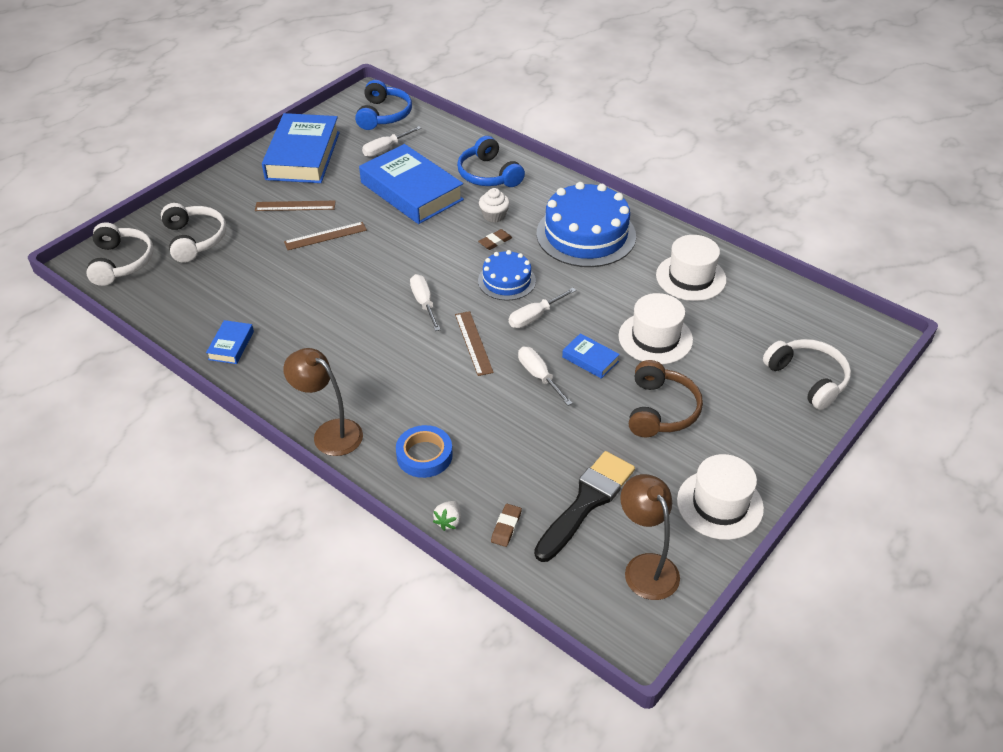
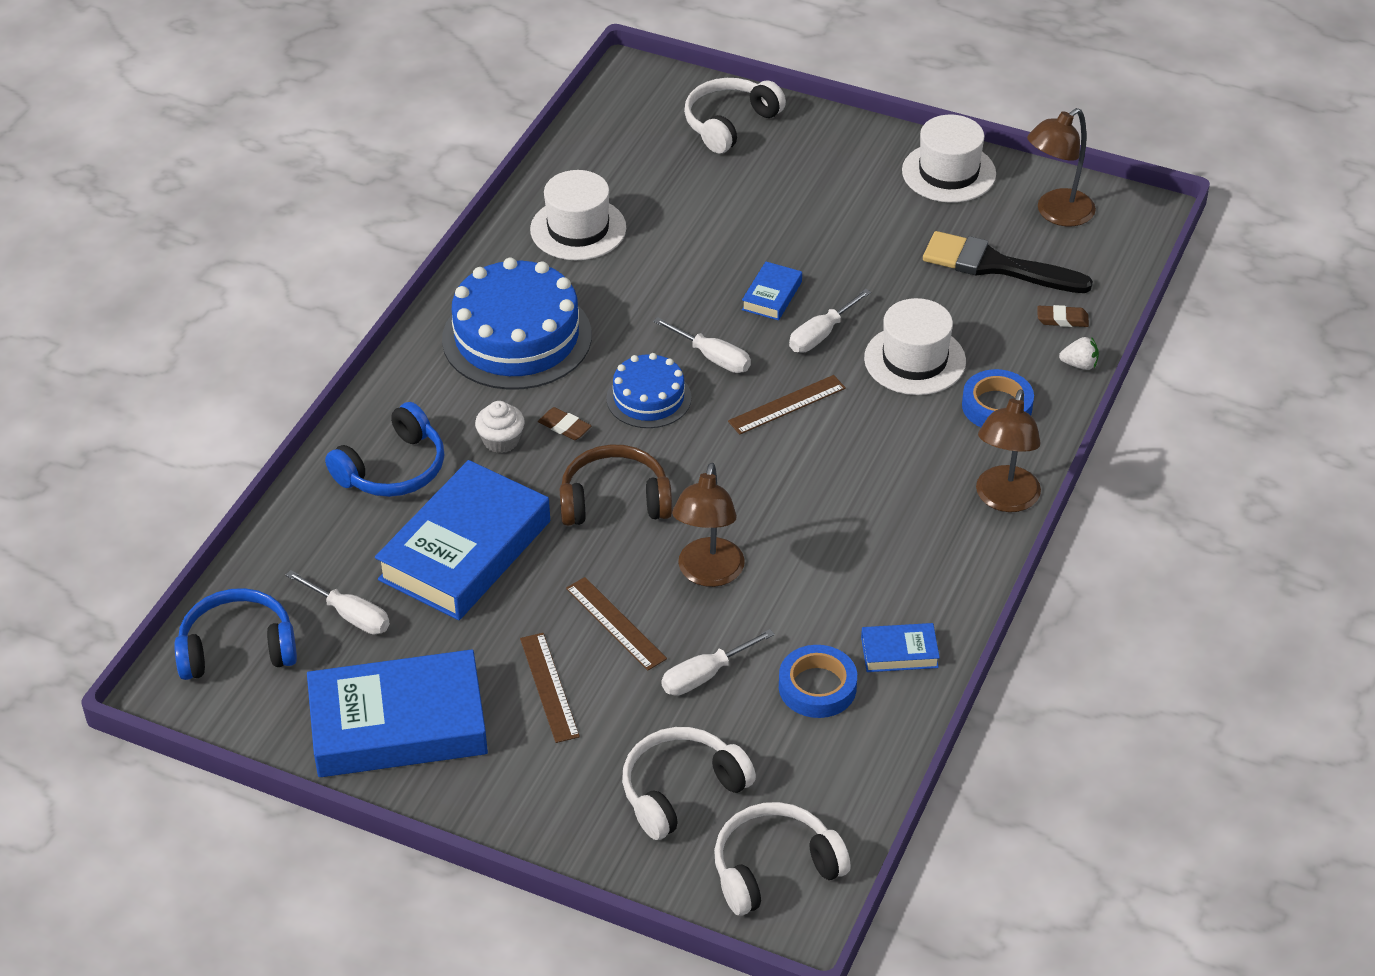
camera: 105 degrees left, 0 degrees up
white screwdriver [410,274,441,331] -> white screwdriver moved to [662,629,775,696]
white hat [618,293,693,364] -> white hat moved to [864,298,966,395]
brown headphones [629,360,703,437] -> brown headphones moved to [560,445,672,526]
none -> brown lamp [672,463,745,587]
none -> blue tape [779,645,857,718]

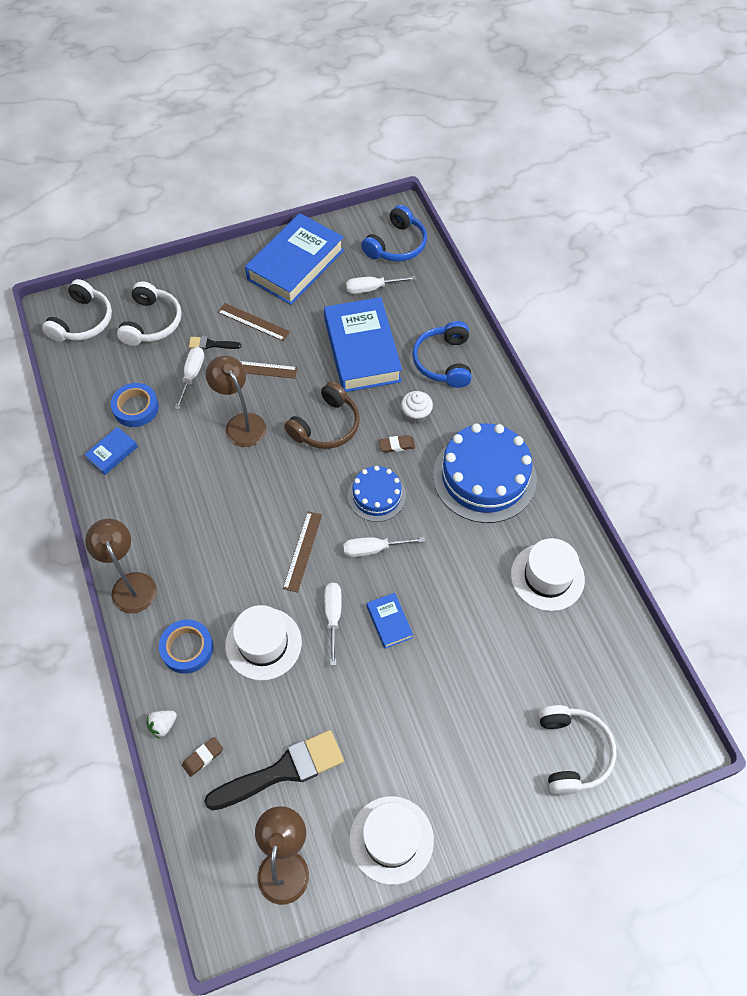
camera: 135 degrees right, 15 degrees up
none -> black brush [189,336,241,349]

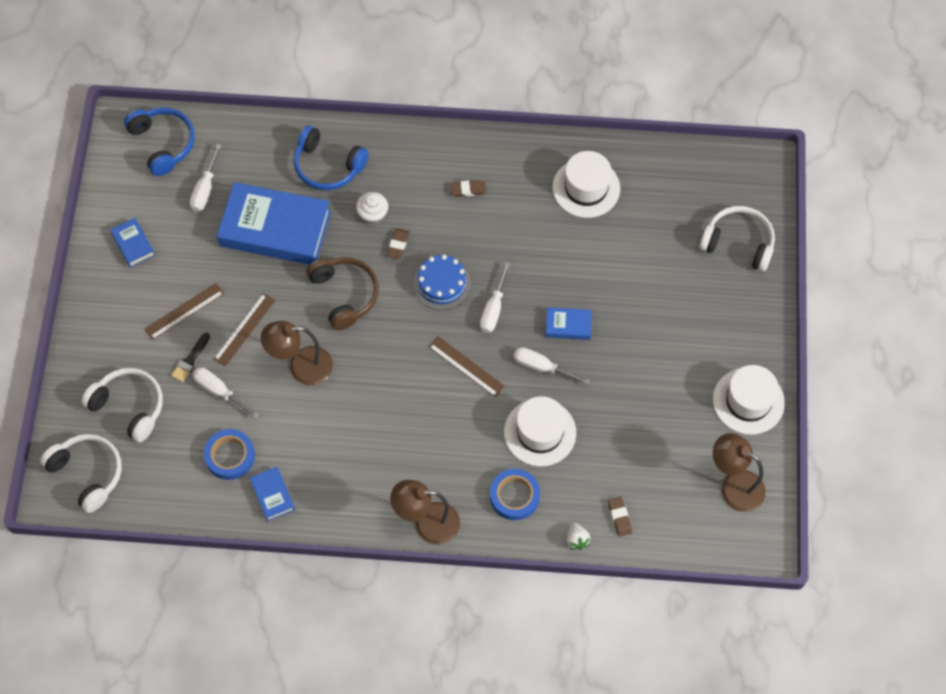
camera: 65 degrees left, 5 degrees up
black brush [204,730,344,811] -> none
blue book [245,213,344,305] -> blue book [110,218,155,268], size x0.44
blue cake [433,423,537,523] -> brown eraser [450,180,486,197]

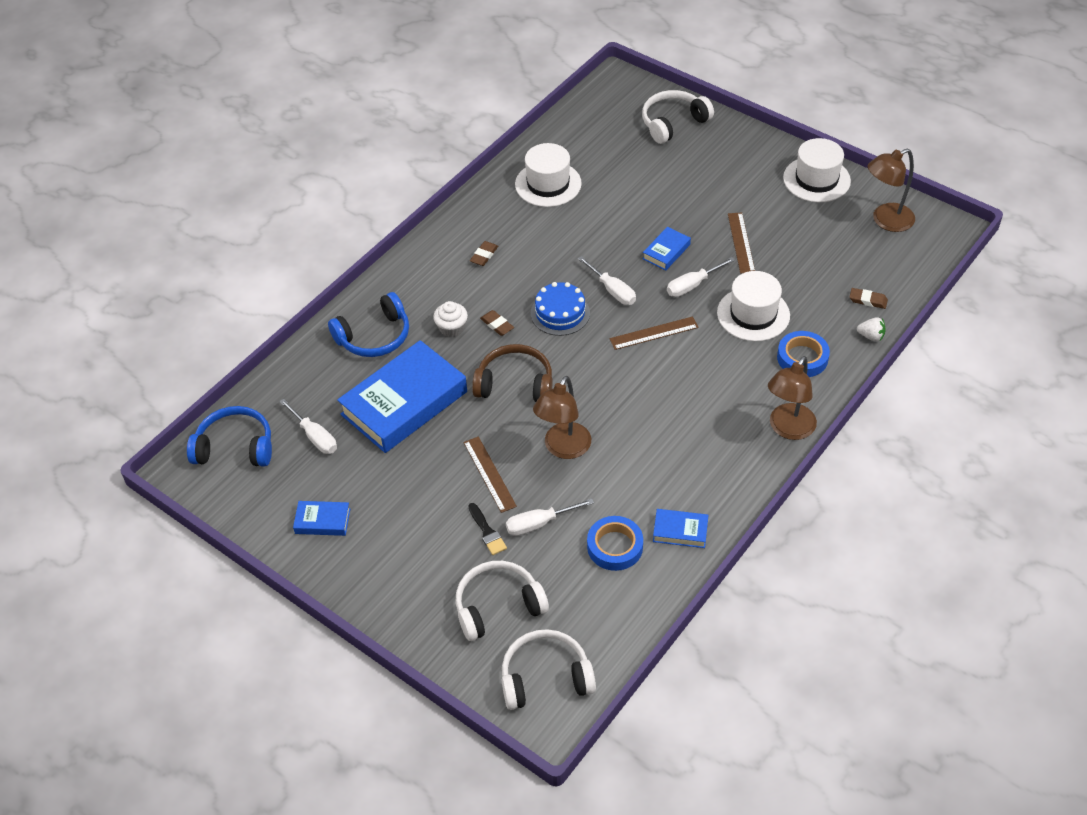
camera: 55 degrees left, 15 degrees down
brown ruler [145,283,224,340] -> brown ruler moved to [728,212,755,274]

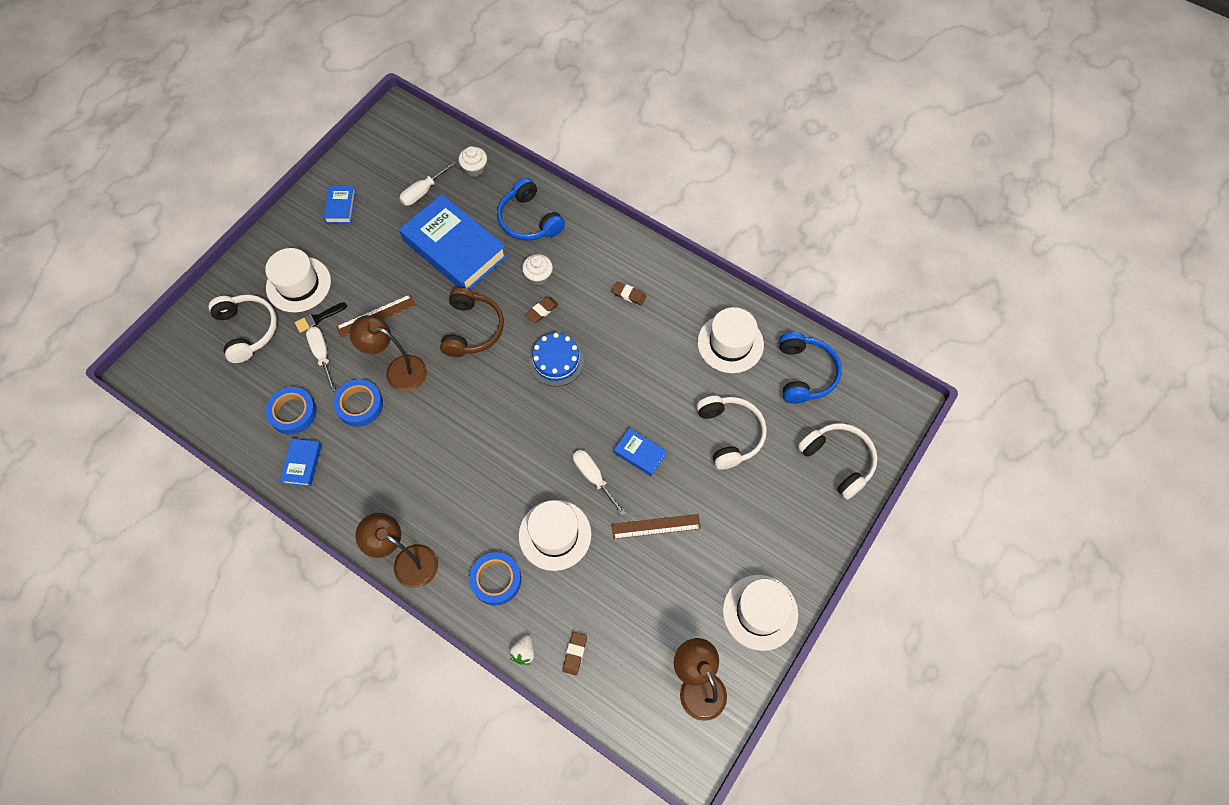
camera: 85 degrees right, 15 degrees up
blue headphones [187,406,272,466] -> blue headphones moved to [779,332,842,404]
white headphones [502,629,596,710] -> white headphones moved to [696,396,767,470]
white screwdriver [578,256,636,305] -> none
brown ruler [610,316,699,350] -> none
none -> white hat [265,248,331,312]
none -> blue tape [333,379,383,427]
none -> white cupcake [459,146,487,177]

